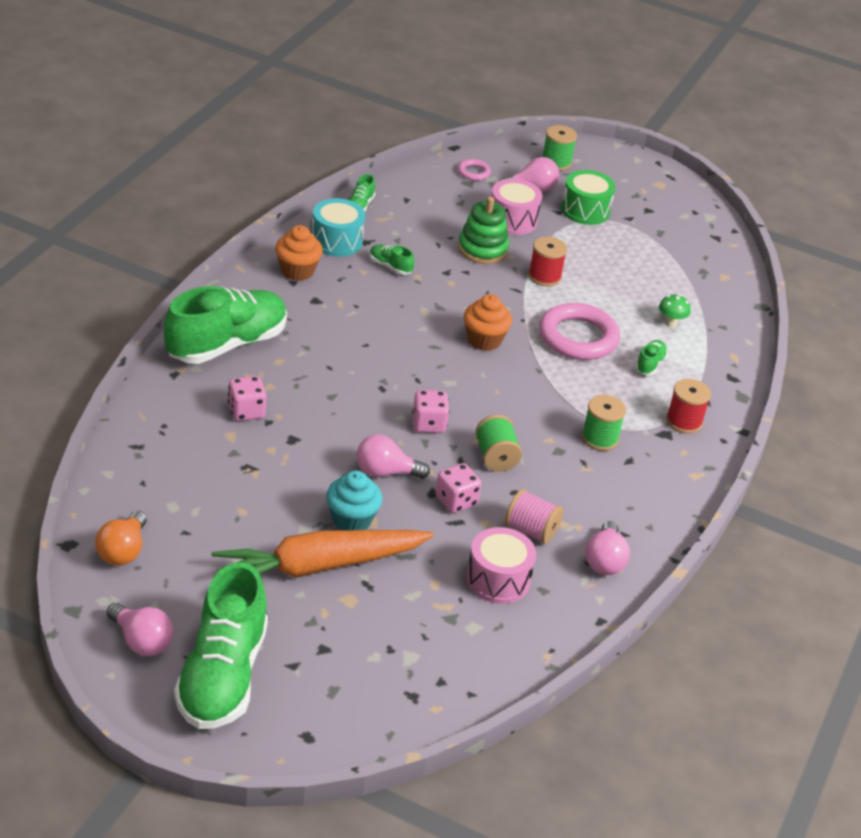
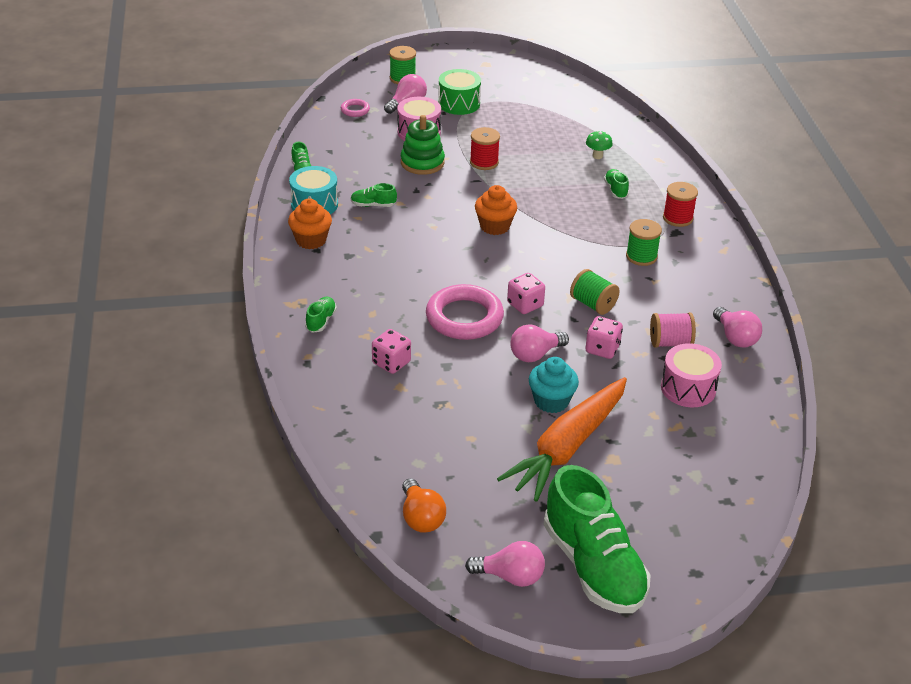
camera: 30 degrees left, 0 degrees up
green shoe [164,286,287,364] -> green shoe [305,297,337,333], size x0.40
pink ring [539,303,620,360] -> pink ring moved to [426,284,504,340]

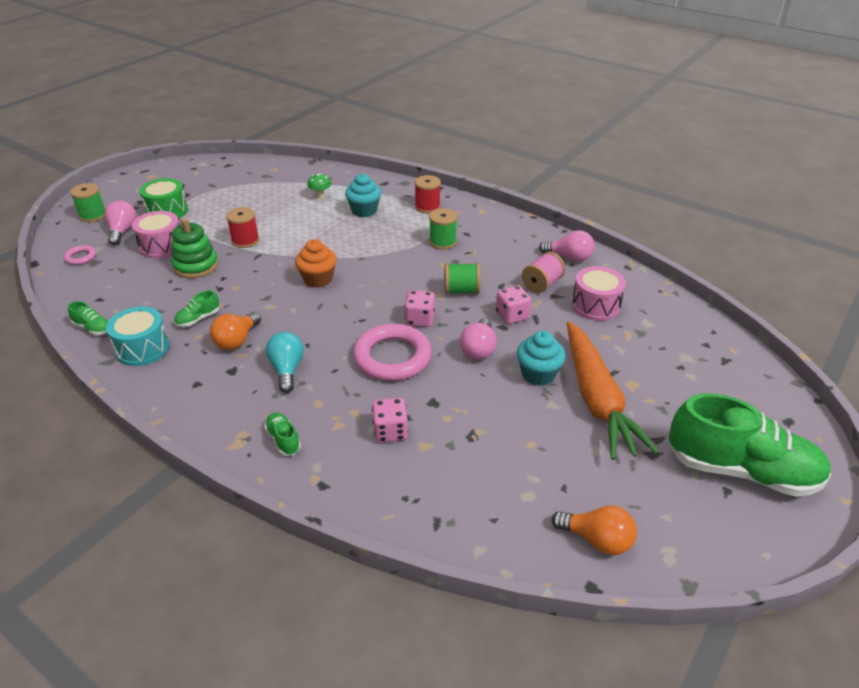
camera: 45 degrees left, 0 degrees up
orange cupcake [288,198,332,249] -> none
pink light bulb [465,541,545,587] -> none
green shoe [604,169,629,199] -> turquoise cupcake [345,174,381,217]
none -> orange light bulb [210,312,261,350]
none -> turquoise light bulb [266,332,304,393]

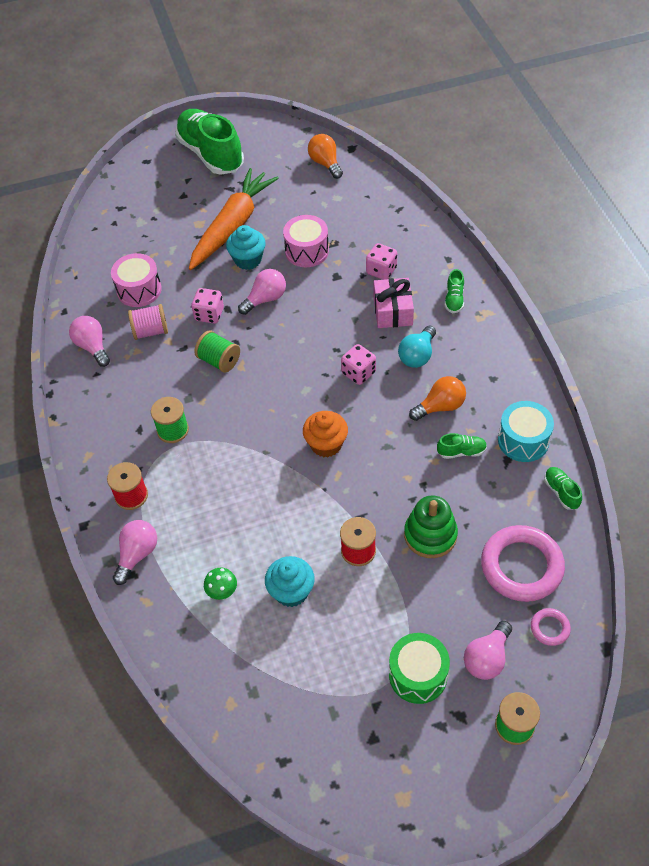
camera: 140 degrees left, 15 degrees up
pink drum [132,211,179,259] -> pink drum moved to [283,215,329,267]
turquoise cupcake [345,174,381,217] -> turquoise cupcake moved to [265,556,315,607]
pink ring [353,324,432,381] -> pink ring moved to [481,525,565,602]
pink dice [404,290,435,327] -> pink dice moved to [341,344,376,385]
none -> pink light bulb [113,520,157,585]
none -> pink gift [374,278,414,328]

